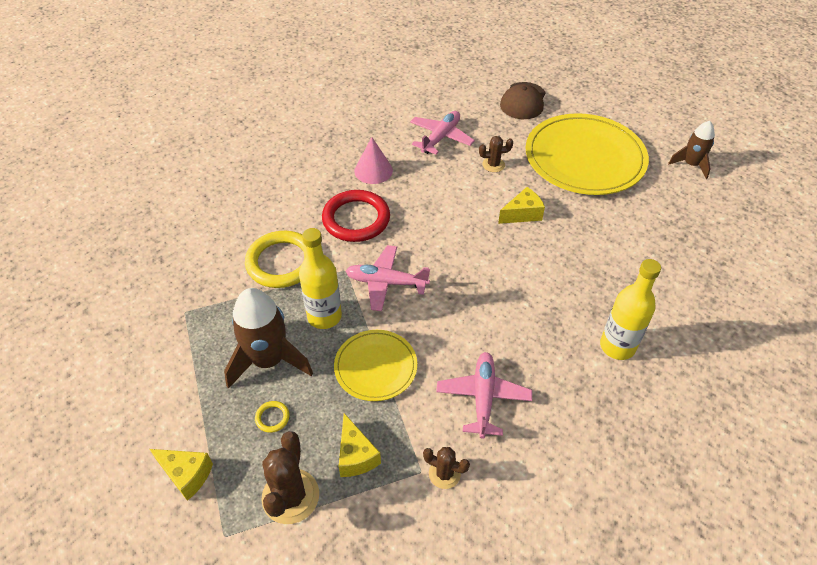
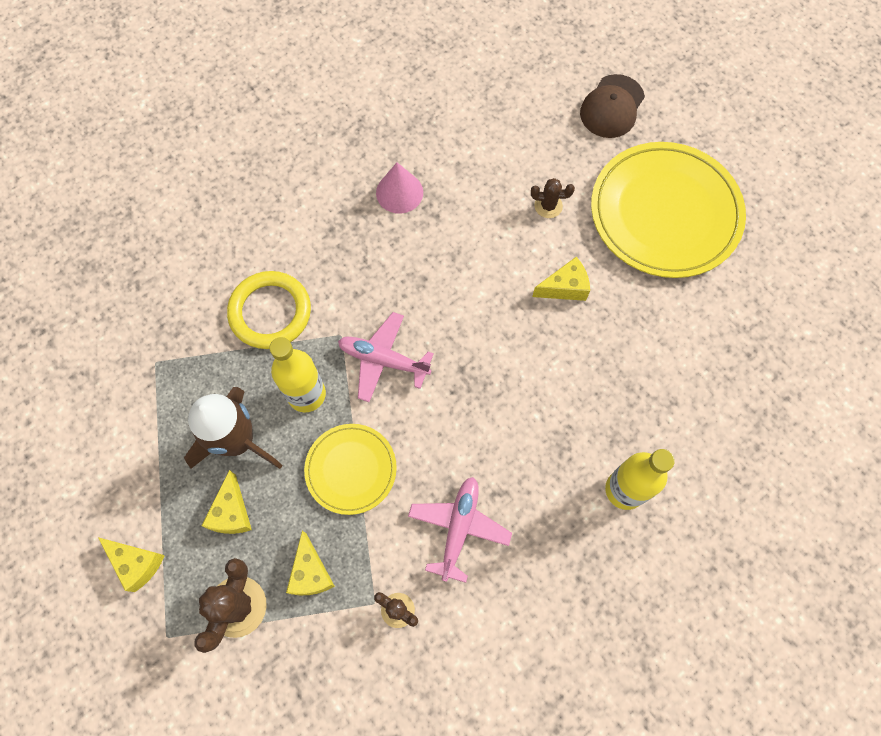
camera: 10 degrees right, 20 degrees up
yellow ring [255,401,290,433] -> yellow cheese [202,470,252,534]
red ring [322,190,390,242] -> none
pink plane [410,111,475,155] -> none
brown rocket [668,121,715,179] -> none

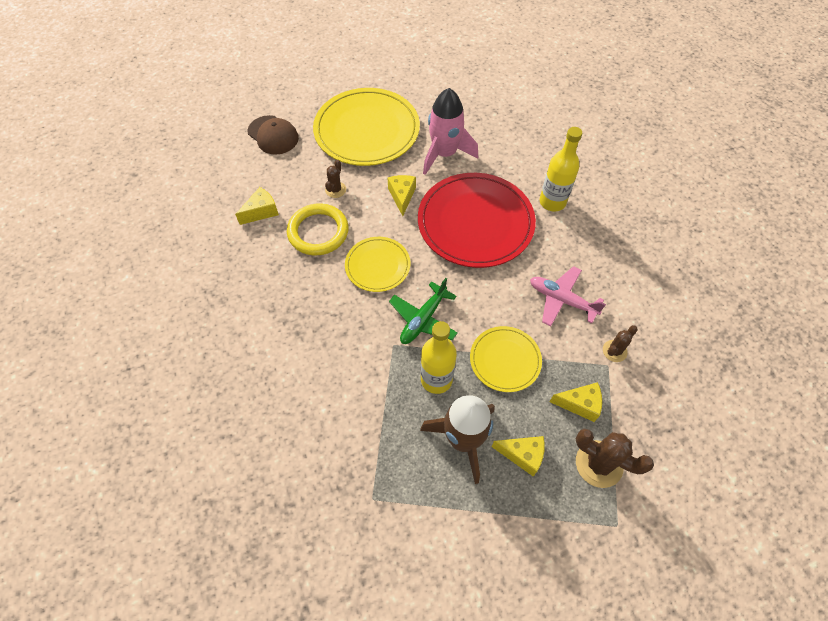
camera: 75 degrees left, 10 degrees down
yellow cheese [98,537,165,592] -> yellow cheese moved to [235,187,279,225]
yellow ring [227,271,311,349] -> yellow ring moved to [287,203,349,255]
pink plane [338,312,434,402] -> green plane [389,278,458,344]
pink cone [376,163,423,214] -> none
none -> yellow plate [345,237,410,292]
none -> red plate [418,173,536,268]
none -> pink rocket [423,88,478,175]

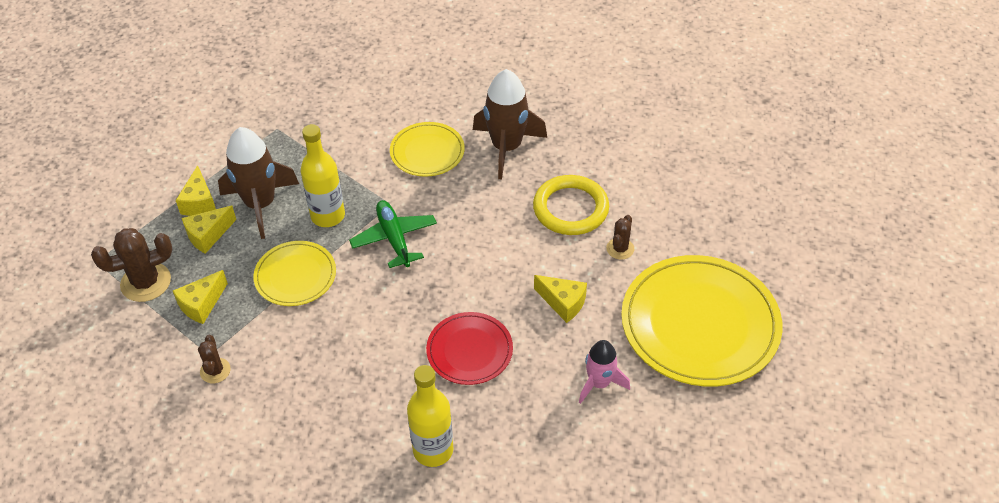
camera: 125 degrees right, 10 degrees down
yellow cheese [235,187,279,225] -> yellow cheese moved to [176,165,216,216]
brown cap [248,115,299,155] -> none
brown cactus [325,160,346,198] -> brown cactus turned 60 degrees clockwise [606,215,634,260]
yellow plate [345,237,410,292] -> yellow plate moved to [390,122,465,177]
red plate [418,173,536,268] -> red plate [426,312,513,385], size x0.54
pink rocket [423,88,478,175] -> pink rocket [579,340,630,404], size x0.60
pink plane [530,266,606,326] -> none
none -> brown rocket [473,69,547,179]

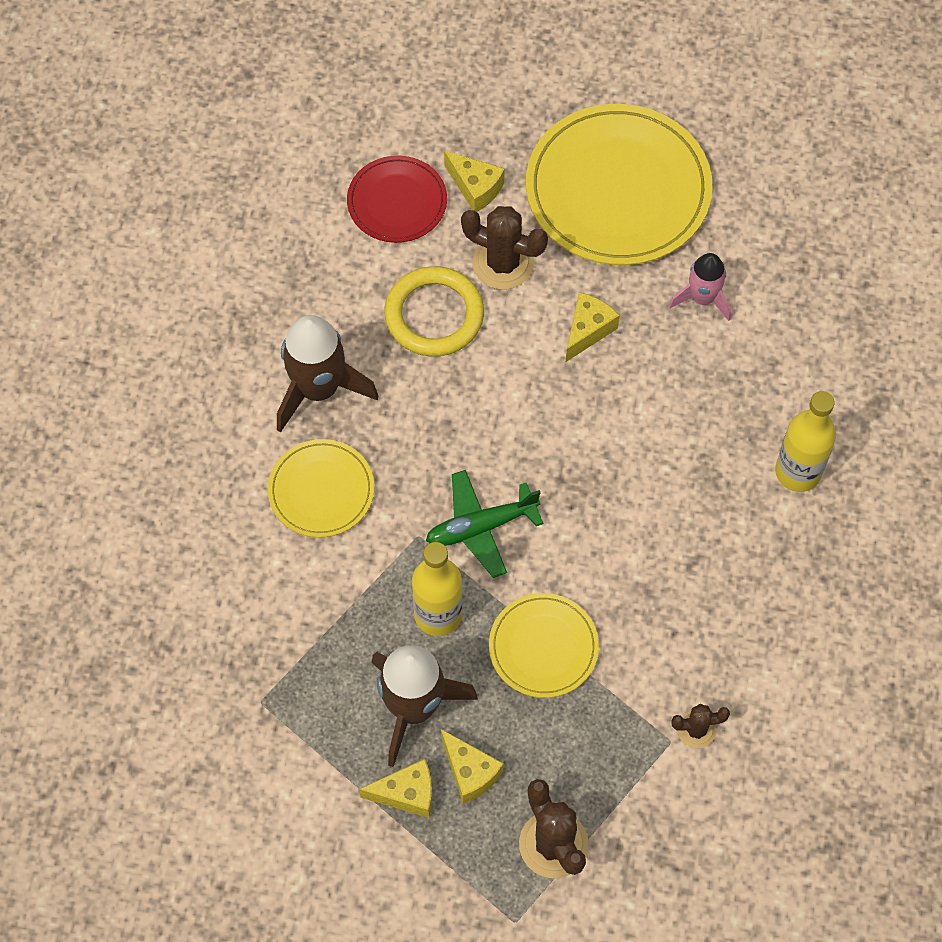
camera: 90 degrees left, 15 degrees up
yellow cheese [173,270,228,324] -> yellow cheese moved to [444,151,505,212]
red plate [426,312,513,385] -> red plate moved to [347,156,447,243]
brown cactus [606,215,634,260] -> brown cactus [461,206,548,290], size x1.75

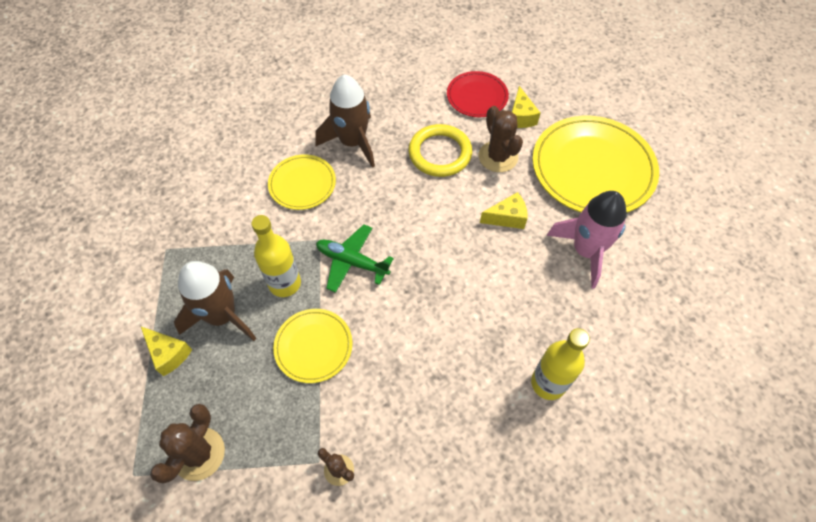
camera: 45 degrees right, 5 degrees down
yellow cheese [441,729,504,804] -> none
pink rocket [669,253,731,321] -> pink rocket [547,191,627,288], size x1.66

